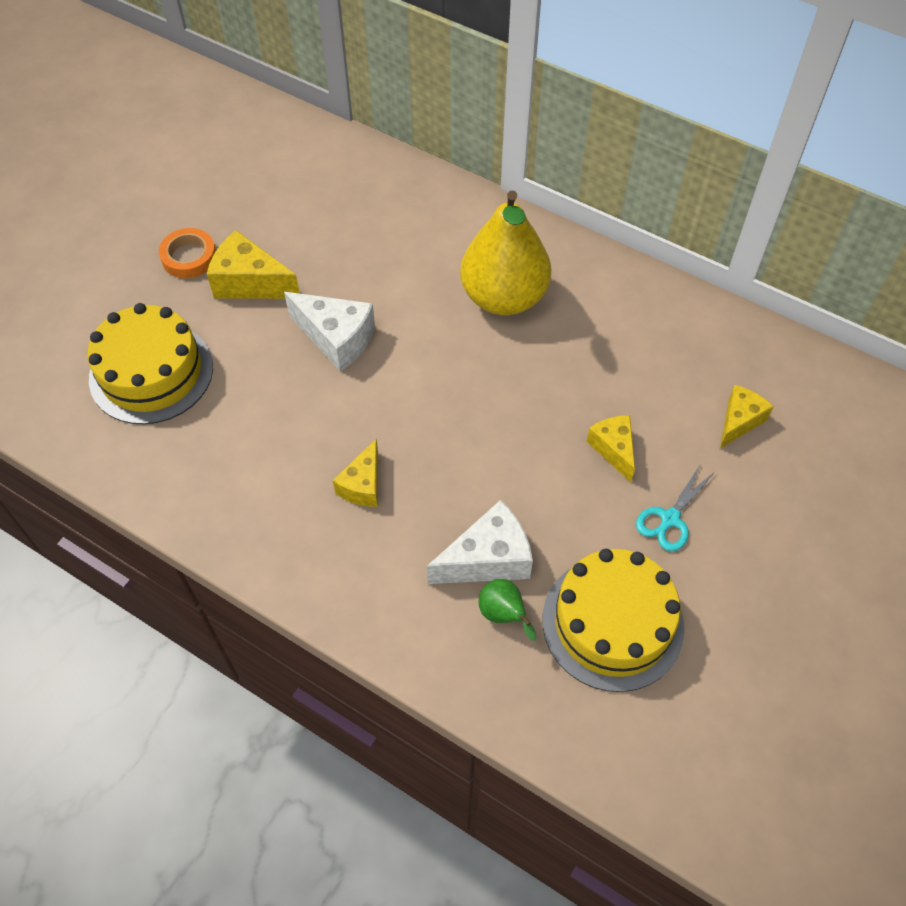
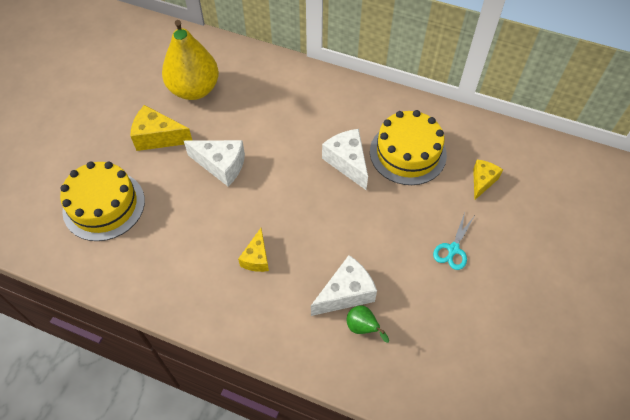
camera: 10 degrees left, 0 degrees up
orange tape [159,228,216,278] -> none
yellow pear [460,191,551,315] -> yellow pear moved to [162,20,219,100]
yellow cake [542,549,684,692] -> yellow cake moved to [370,110,447,185]
yellow cheese [587,415,635,482] -> none
none -> white cheese [322,129,368,190]

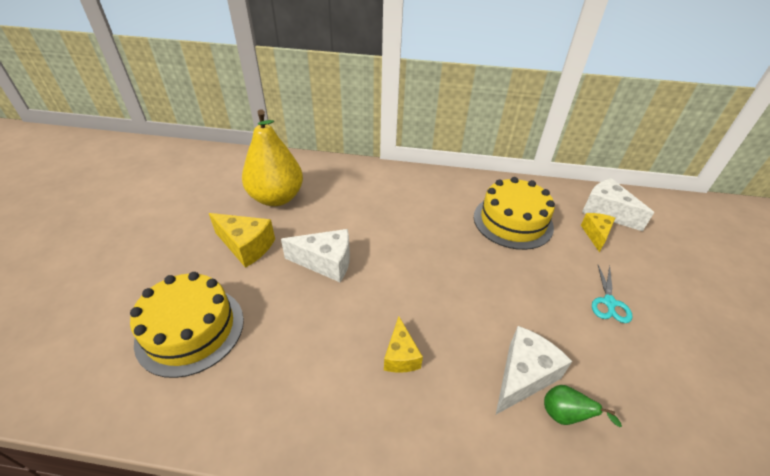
camera: 15 degrees left, 15 degrees down
yellow cheese [130,105,193,151] -> yellow cheese turned 150 degrees counterclockwise [209,213,275,268]
white cheese [322,129,368,190] -> white cheese moved to [582,178,654,231]

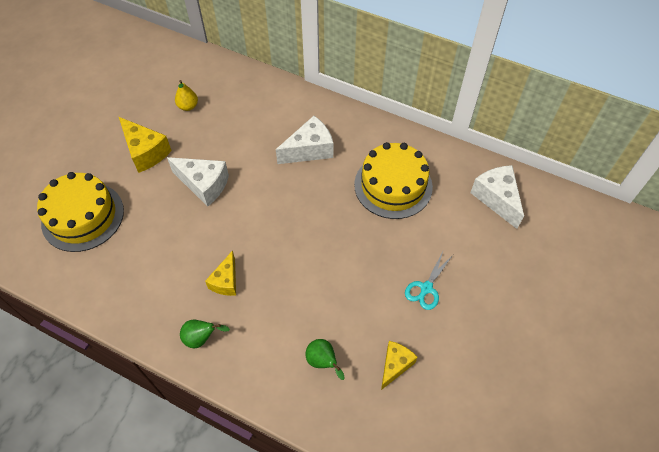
camera: 20 degrees right, 15 degrees up
yellow pear [242,109,303,206] -> yellow pear [175,80,198,111], size x0.41
white cheese [496,326,572,414] -> white cheese moved to [276,116,333,164]
yellow cheese [581,213,615,252] -> yellow cheese moved to [381,341,418,390]
none -> green pear [180,320,230,348]

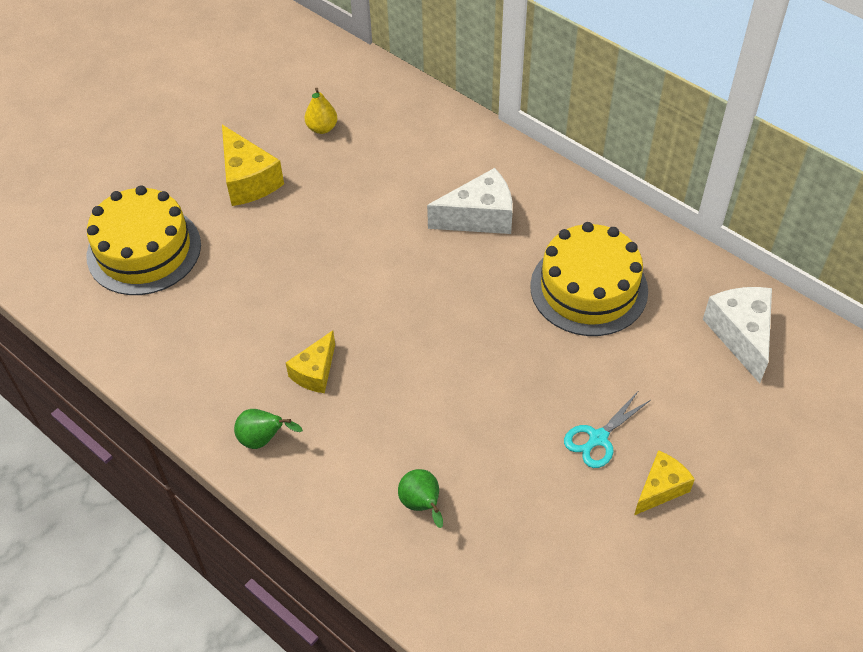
camera: 15 degrees right, 5 degrees down
white cheese [167,157,229,207] -> none
yellow cheese [381,341,418,390] -> yellow cheese moved to [634,450,695,515]

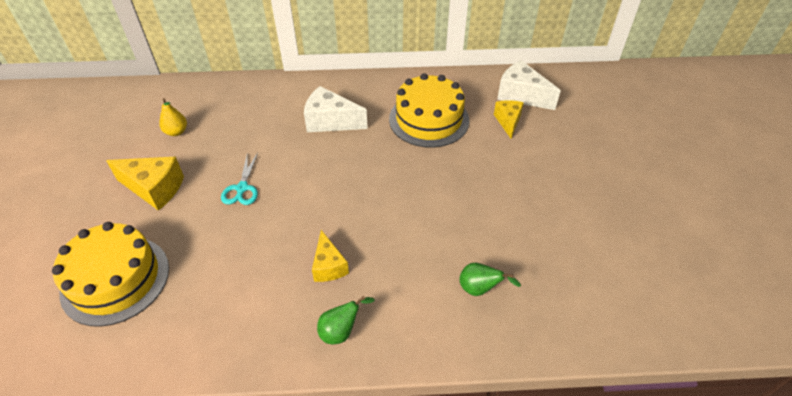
camera: 45 degrees left, 5 degrees down
white cheese [427,168,513,234] -> white cheese turned 105 degrees counterclockwise [304,86,368,132]
turquoise scissors [564,392,651,468] -> turquoise scissors moved to [221,153,258,205]
yellow cheese [634,450,695,515] -> yellow cheese moved to [494,100,524,138]

